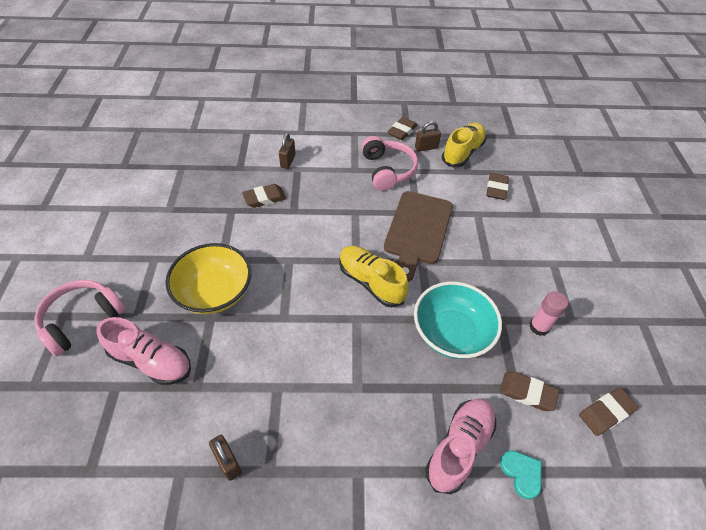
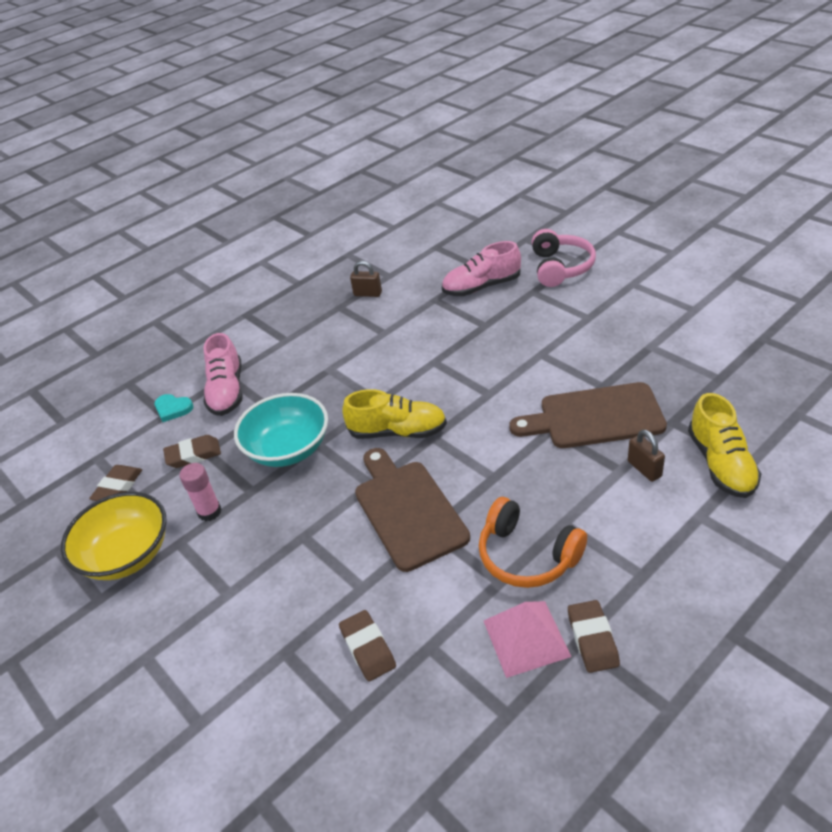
camera: 145 degrees right, 10 degrees down
yellow bowl [165,243,251,314] -> yellow bowl moved to [61,492,167,580]
brown eraser [242,184,286,208] -> brown cutting board [509,382,667,448]
pink headphones [361,136,418,191] -> orange headphones [479,497,587,588]
brown padlock [415,121,441,152] -> pink pyramid [484,601,571,678]
yellow shoe [442,123,486,167] -> yellow shoe moved to [688,393,761,498]

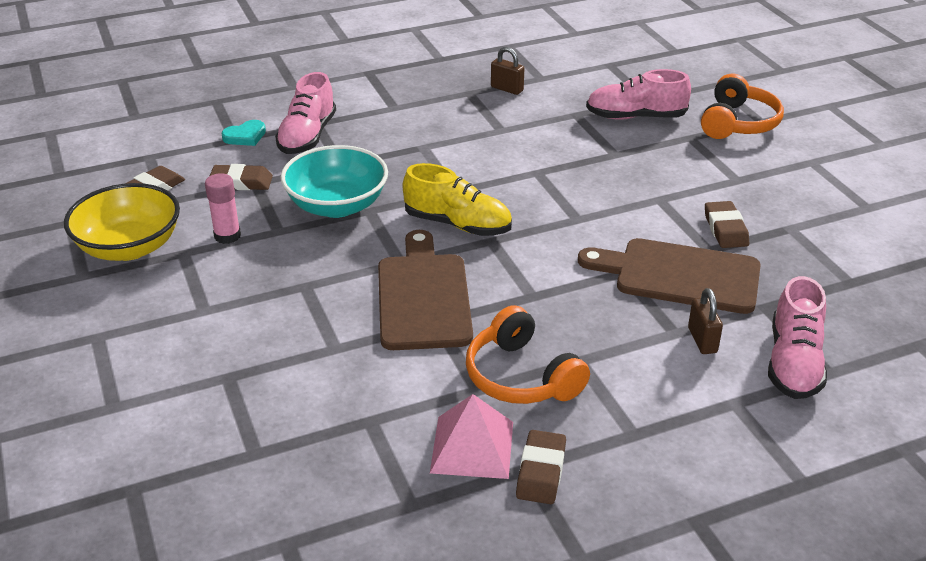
camera: 15 degrees right, 5 degrees down
turquoise heart [154,394,193,422] -> turquoise heart turned 75 degrees counterclockwise [221,120,266,146]
brown eraser [339,610,396,681] -> brown eraser moved to [705,201,749,248]
pink headphones [532,229,596,287] -> orange headphones [701,73,784,139]
yellow shoe [688,393,761,498] -> pink shoe [768,276,827,399]

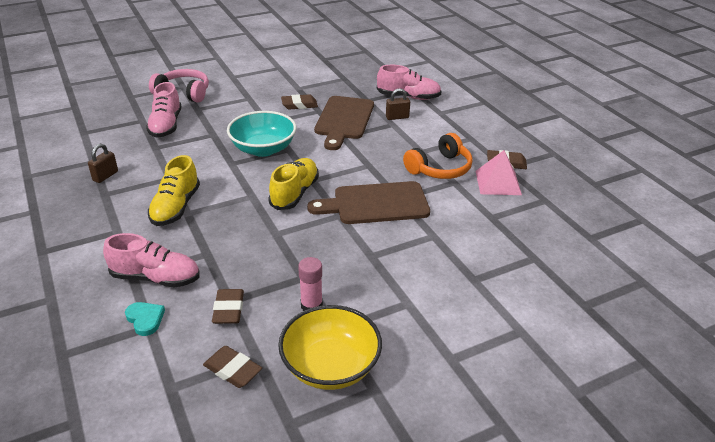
camera: 95 degrees left, 0 degrees up
turquoise bowl [281,145,388,218] -> turquoise bowl moved to [227,111,296,157]
orange headphones [701,73,784,139] -> pink headphones [149,69,209,103]
none -> yellow shoe [148,155,200,226]

